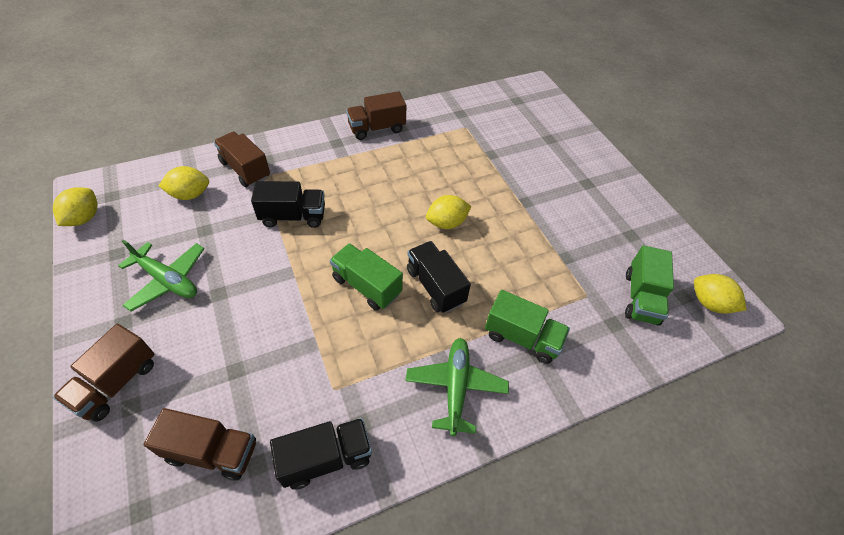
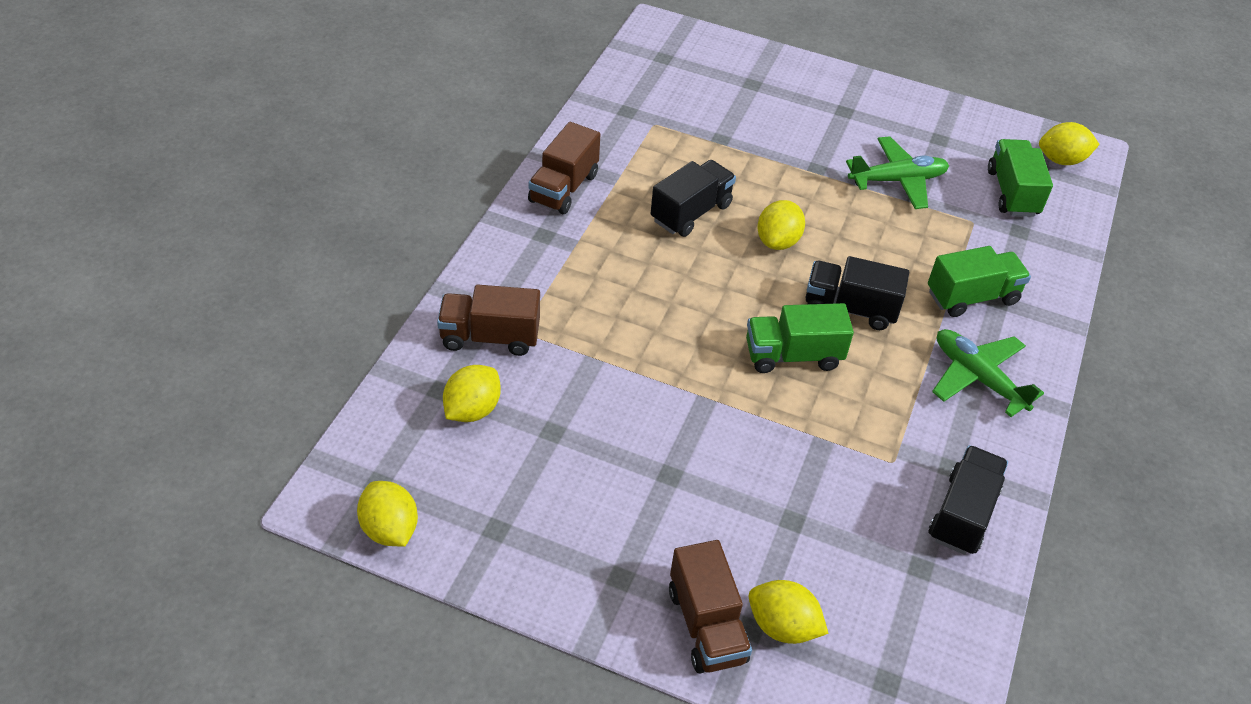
camera: 45 degrees left, 5 degrees down
green plane [118,239,204,312] -> green plane moved to [846,136,949,209]
brown truck [144,408,256,481] -> none
black truck [251,181,325,228] -> black truck moved to [650,160,736,237]
green truck [625,245,674,326] -> green truck turned 150 degrees counterclockwise [988,139,1053,217]
none -> yellow lemon [749,580,829,644]

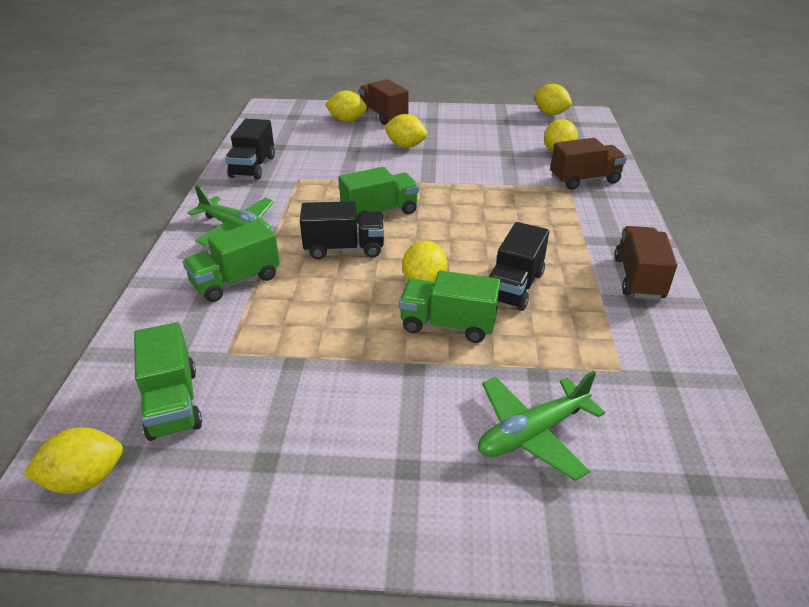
camera: 165 degrees right, 10 degrees down
green plane [846,136,949,209] -> green plane moved to [478,371,605,481]
none -> yellow lemon [384,114,427,148]
none -> green truck [399,271,501,343]

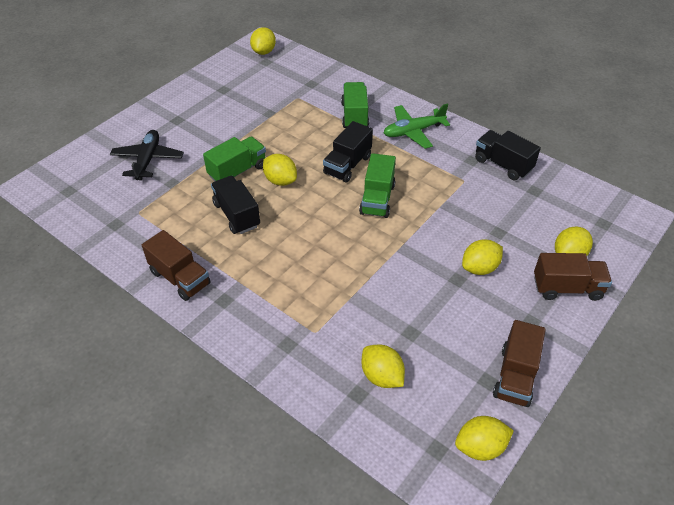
camera: 125 degrees right, 10 degrees up
green truck [134,322,202,441] -> none
green plane [478,371,605,481] -> black plane [110,130,184,180]
brown truck [550,138,627,190] -> brown truck moved to [493,320,546,407]

